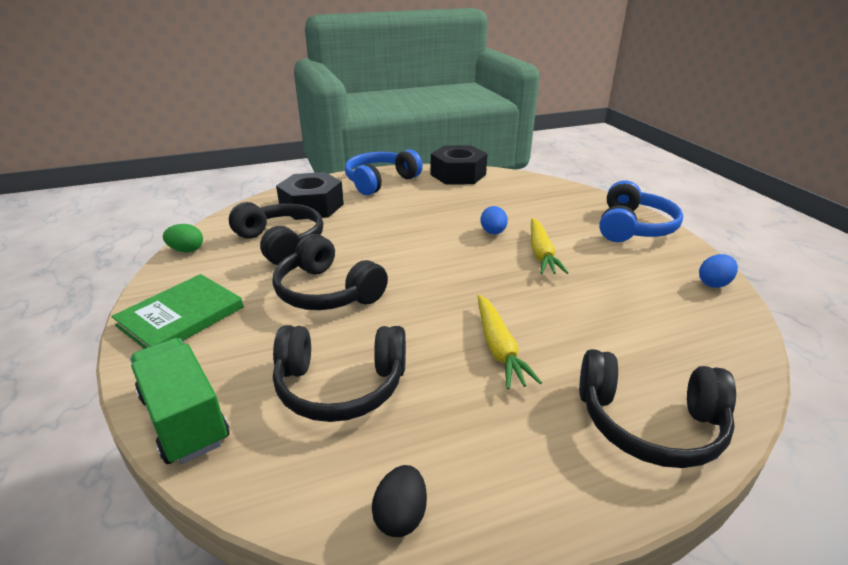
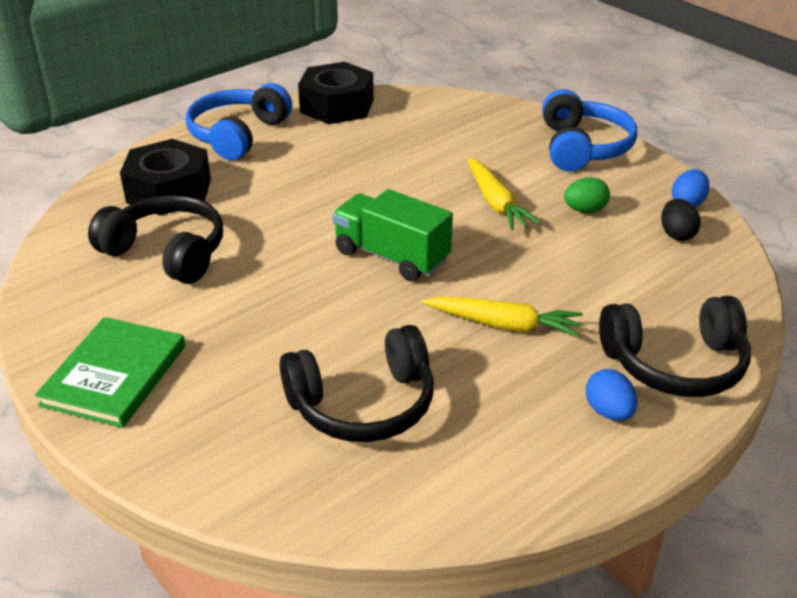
camera: 20 degrees left, 5 degrees up
green truck [130,338,229,464] -> green truck moved to [332,189,453,282]
green egg [163,224,203,253] -> green egg moved to [564,177,610,213]
black headphones [273,234,388,310] -> none
black egg [372,465,427,537] -> black egg moved to [661,199,701,241]
yellow carrot [478,295,542,389] -> yellow carrot turned 45 degrees counterclockwise [422,297,583,338]
blue egg [480,206,508,234] -> blue egg moved to [586,369,638,421]

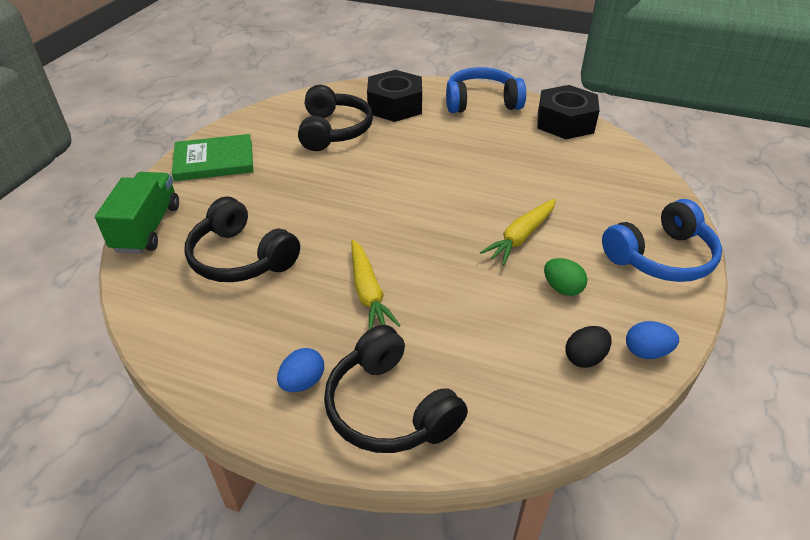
camera: 60 degrees right, 5 degrees up
green truck [332,189,453,282] -> green truck moved to [95,172,179,254]

